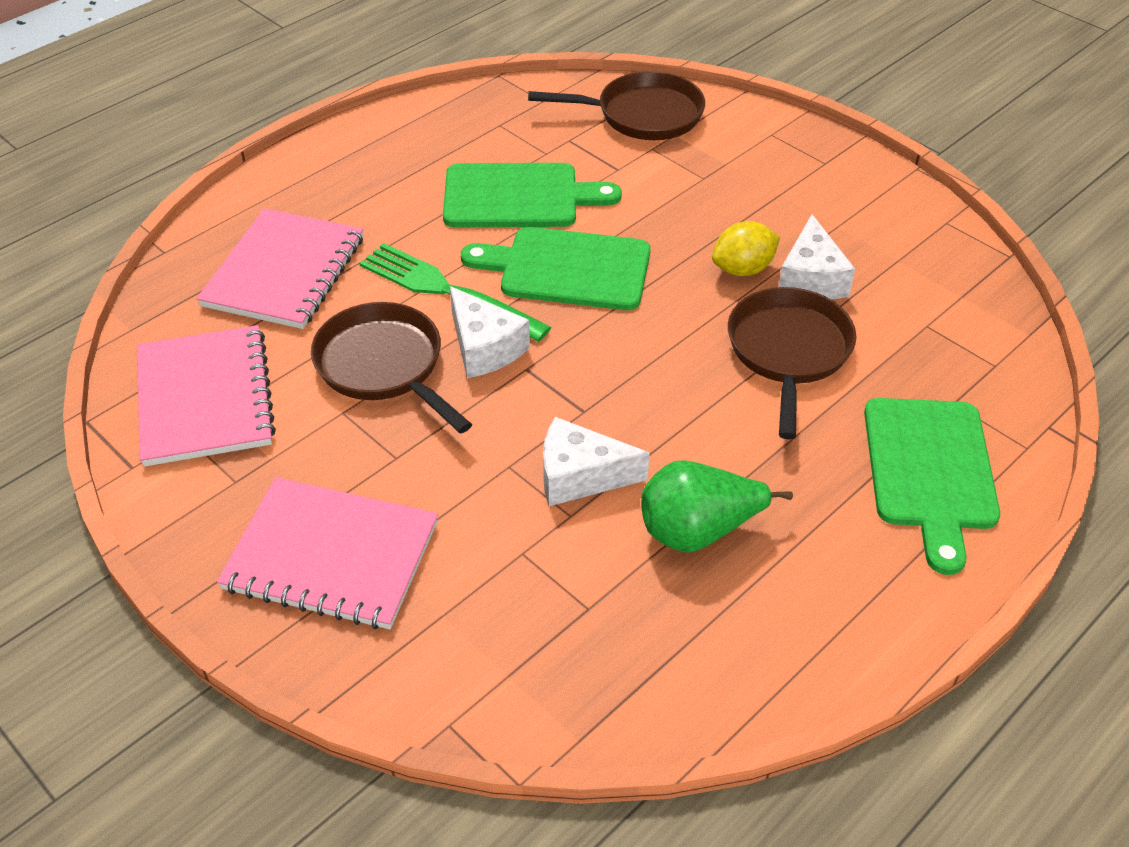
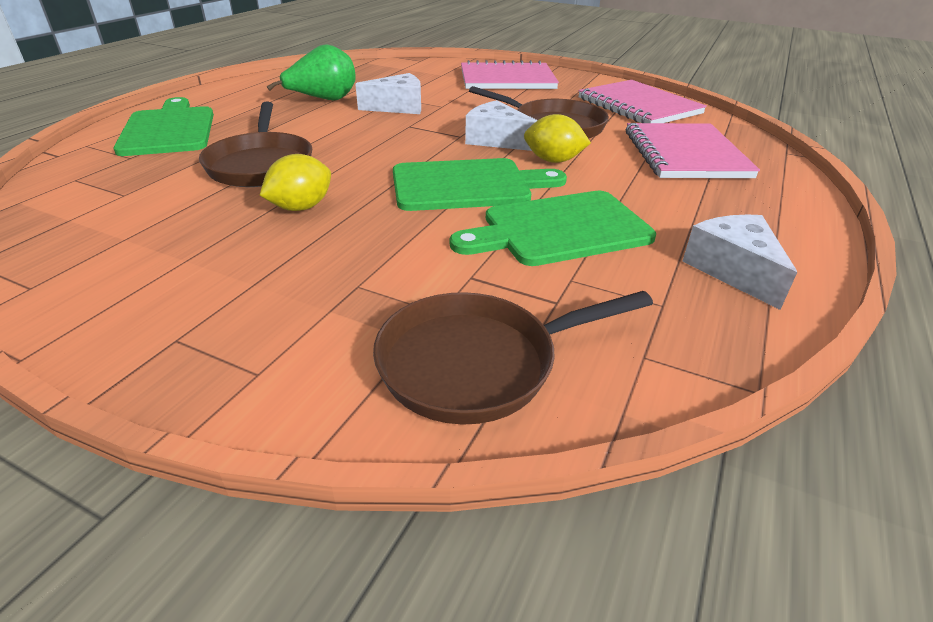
camera: 160 degrees right, 10 degrees down
green fork [359,243,551,342] -> yellow lemon [524,114,591,163]
white cheese [779,214,855,299] -> white cheese moved to [683,214,797,310]

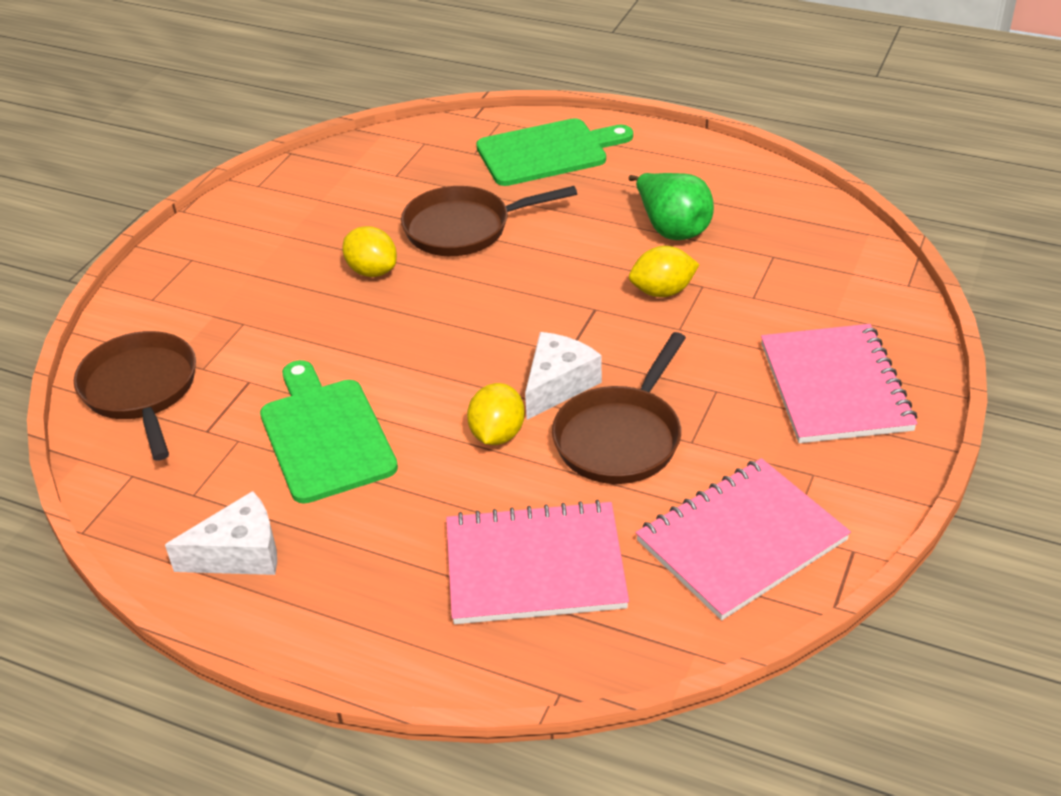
camera: 90 degrees right, 5 degrees up
white cheese [355,73,421,114] -> yellow lemon [629,246,700,297]
green cutting board [393,158,567,211] -> none

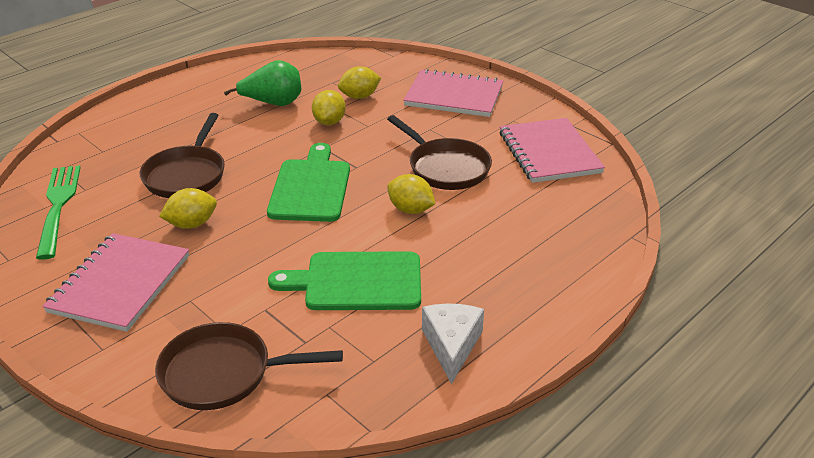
camera: 70 degrees left, 5 degrees down
pink notebook [446,500,629,624] -> pink notebook moved to [42,233,189,332]
green cutting board [476,118,633,186] -> green cutting board moved to [267,143,350,222]
white cheese [525,332,602,420] -> none
none -> green fork [36,165,81,260]
none -> yellow lemon [338,66,381,99]

